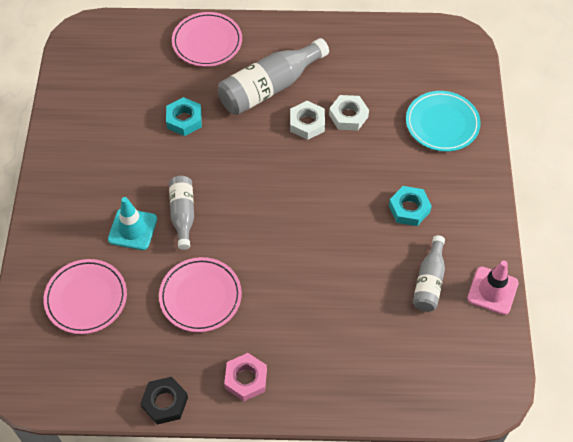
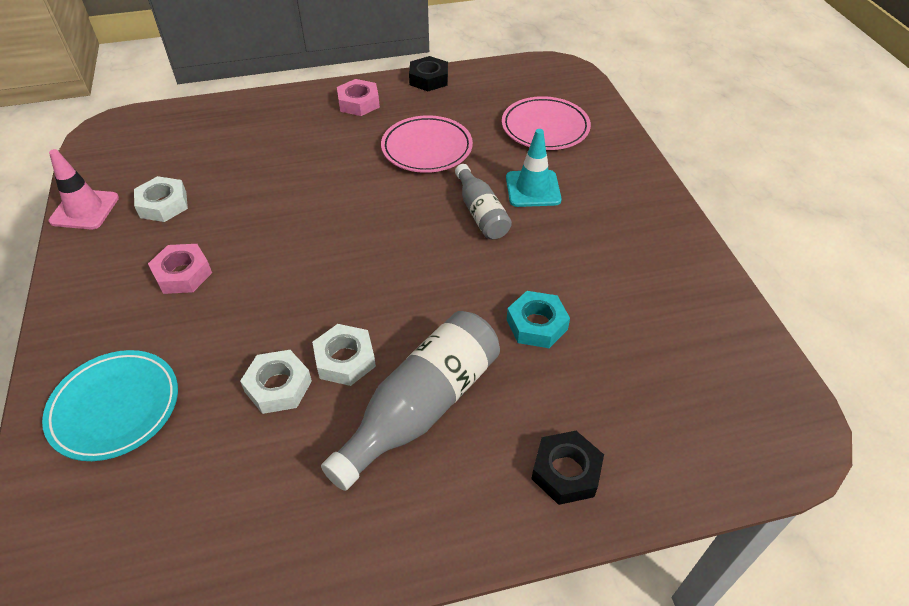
camera: 165 degrees right, 10 degrees down
pink plate [172,12,242,67] -> black nut [532,431,604,505]
turquoise nut [389,186,432,226] -> pink nut [148,244,212,294]
grey bottle [413,235,445,312] -> white nut [134,176,188,222]

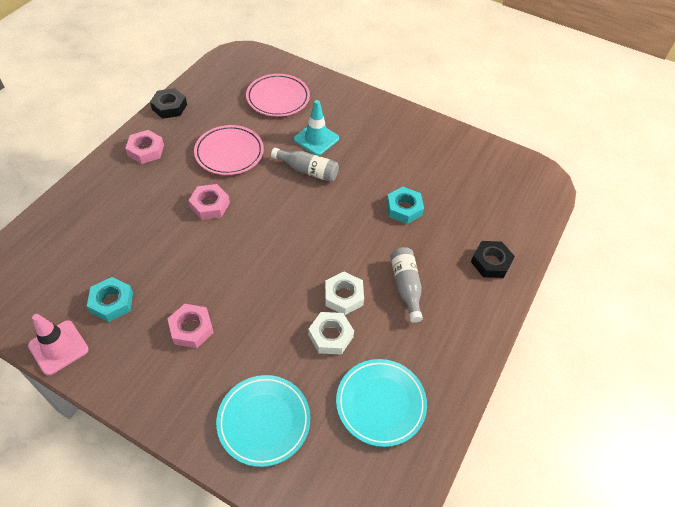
camera: 50 degrees left, 5 degrees up
white nut [134,176,188,222] -> turquoise nut [87,277,133,322]
grey bottle [321,311,500,491] -> grey bottle [390,247,423,323], size x0.59
none -> pink nut [188,184,230,220]
none -> turquoise plate [336,359,427,447]

